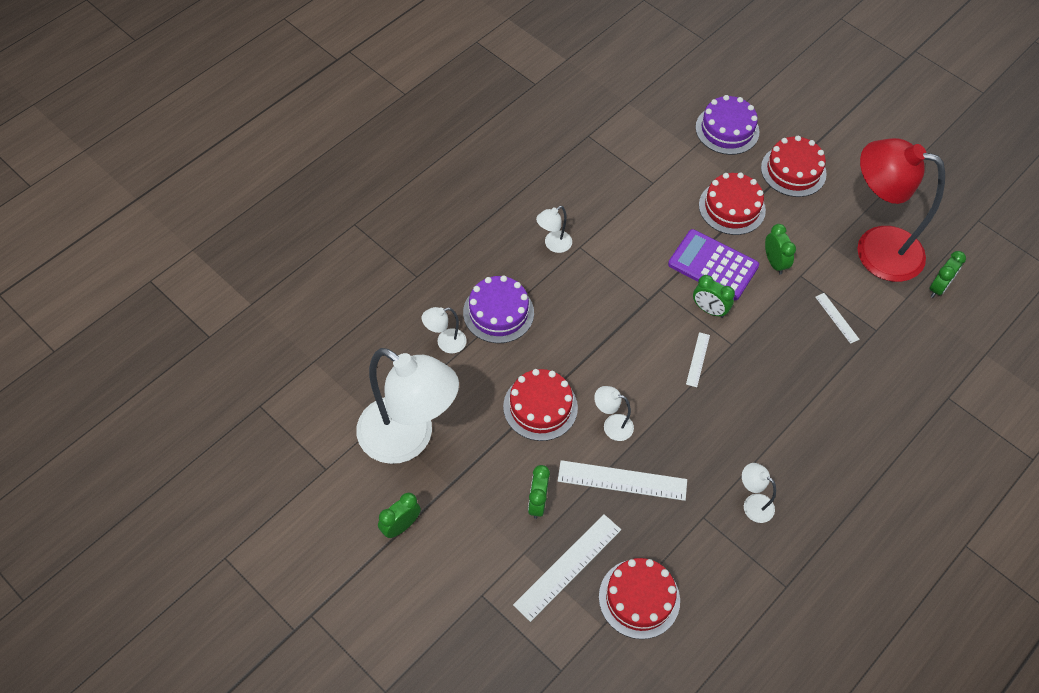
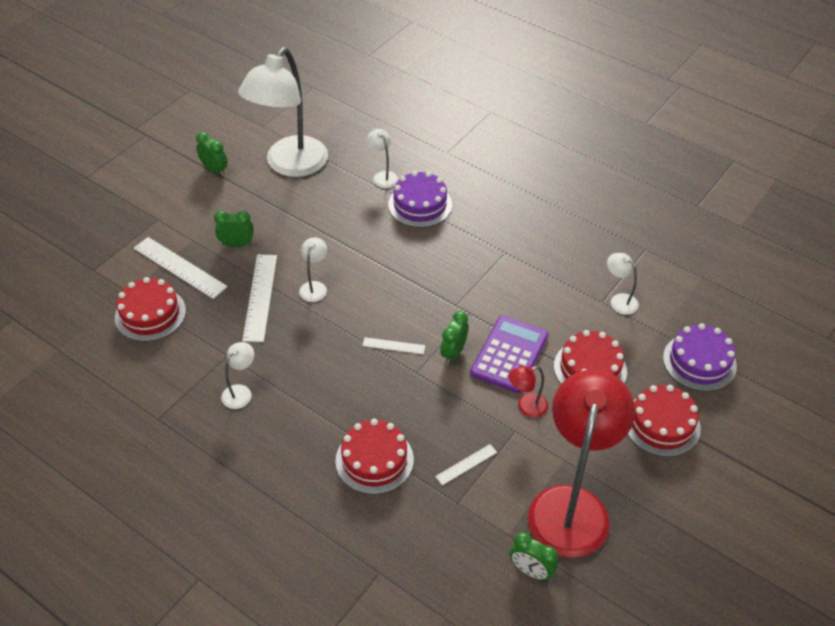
camera: 85 degrees right, 10 degrees down
red cake [503,369,578,441] -> red cake moved to [335,419,414,494]
white lamp [536,206,572,253] -> white lamp moved to [607,253,639,315]
green clock [765,224,796,275] -> red lamp [508,366,548,418]

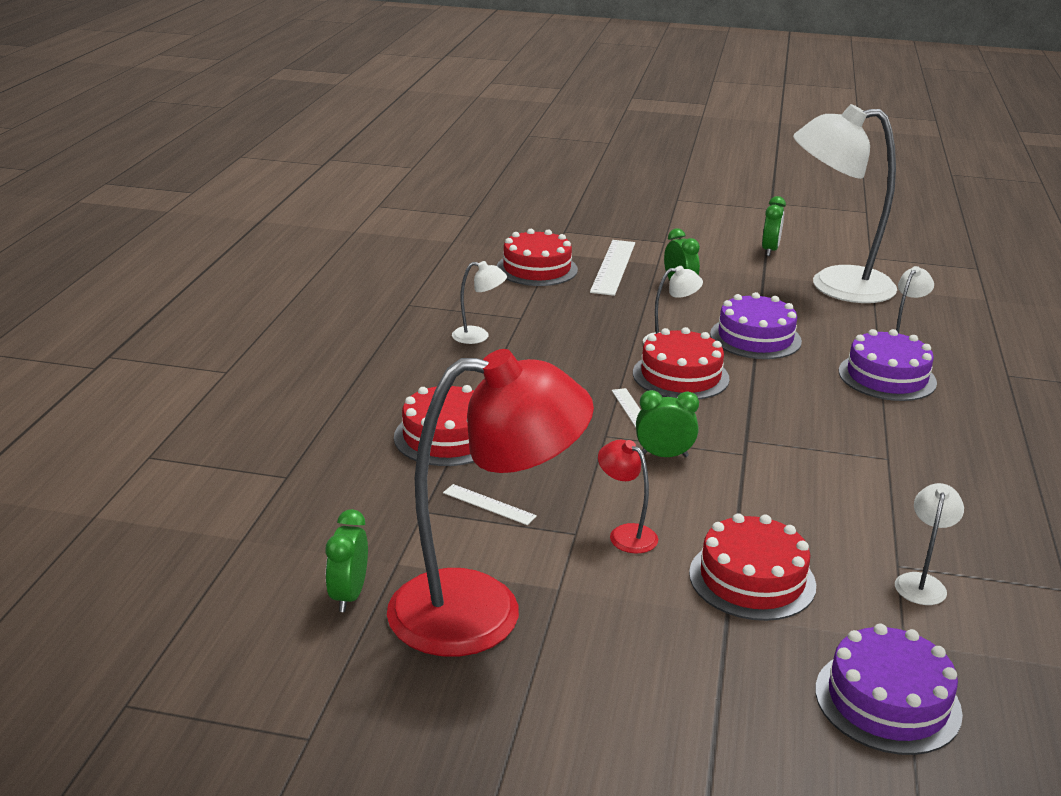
camera: 65 degrees right, 20 degrees down
white ruler [242,255,277,342] -> none
purple calculator [470,315,549,393] -> none
red cake [628,385,701,457] -> red cake moved to [633,327,730,400]
none -> purple cake [710,292,802,359]

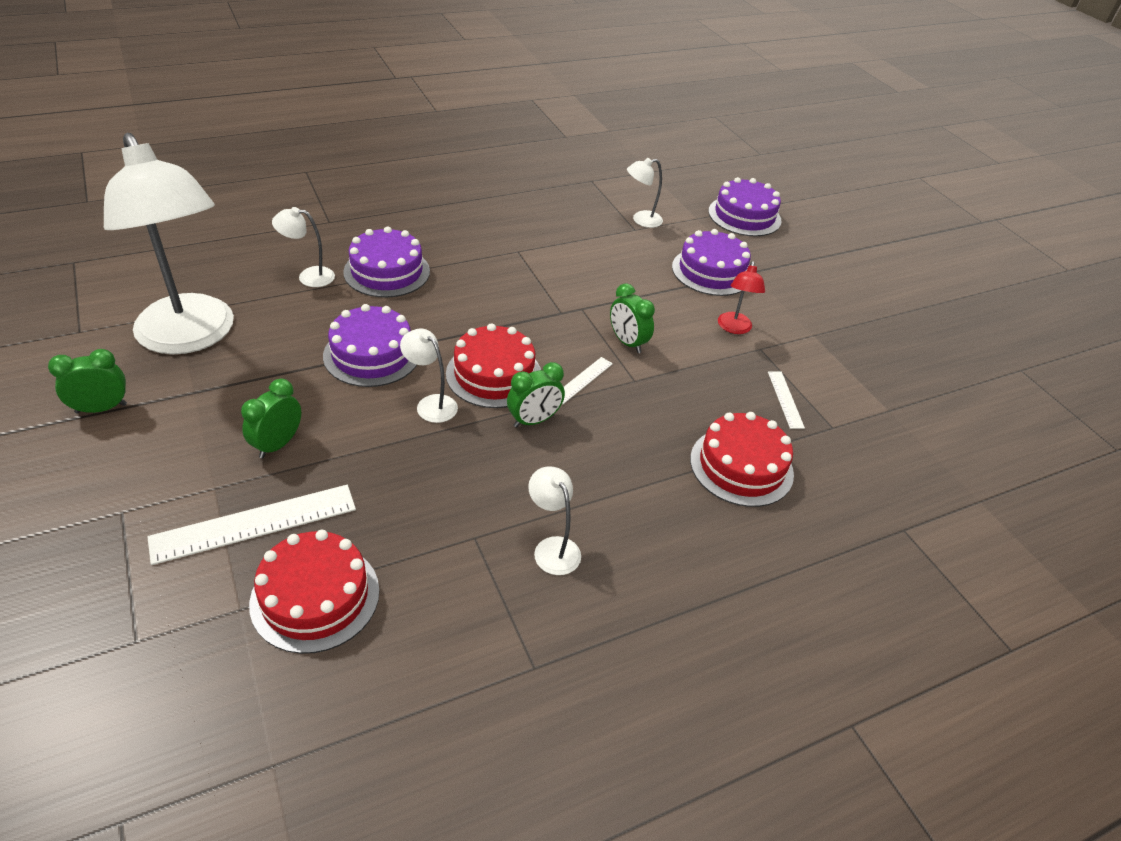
camera: 130 degrees left, 15 degrees up
green clock [326,509,368,612] -> green clock moved to [507,362,565,428]
red lamp [387,349,594,656] -> none
red cake [689,513,816,621] -> purple cake [672,229,751,296]

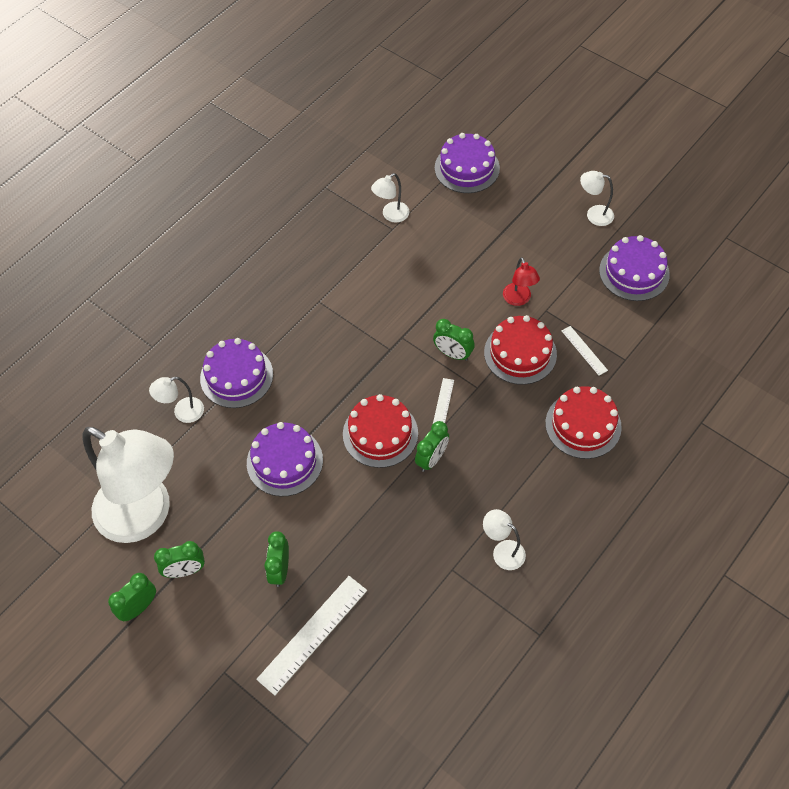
camera: 20 degrees left, 15 degrees up
red cake [249,530,379,654] -> red cake moved to [484,315,557,385]
white lamp [400,329,458,423] -> white lamp moved to [580,171,614,226]
purple cake [672,229,751,296] -> purple cake moved to [599,235,670,301]
none -> green clock [154,541,205,578]

